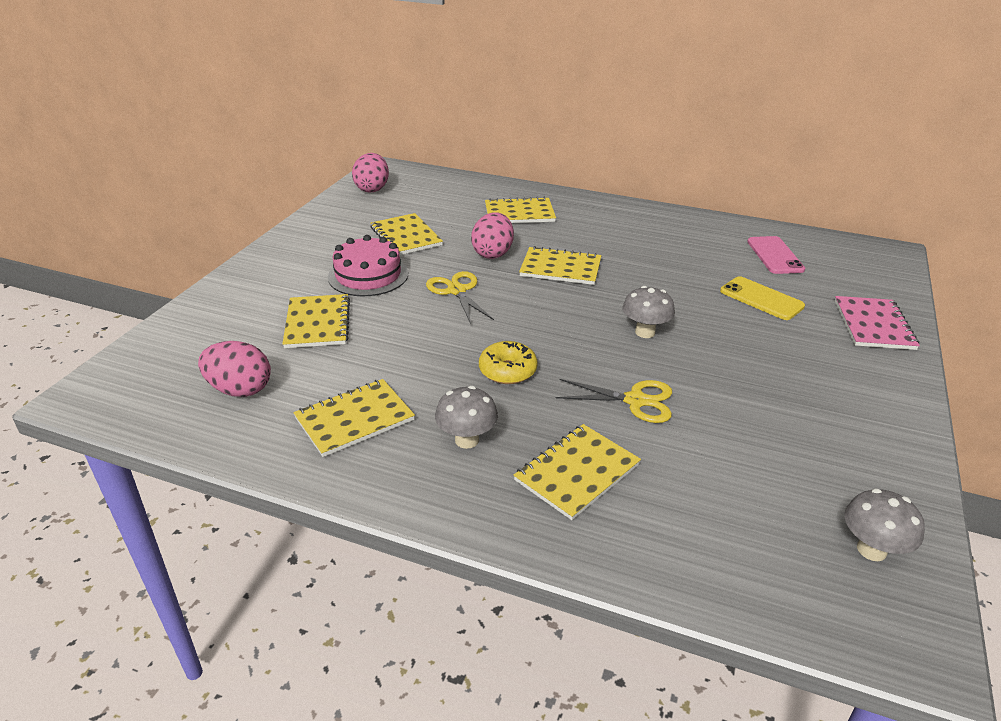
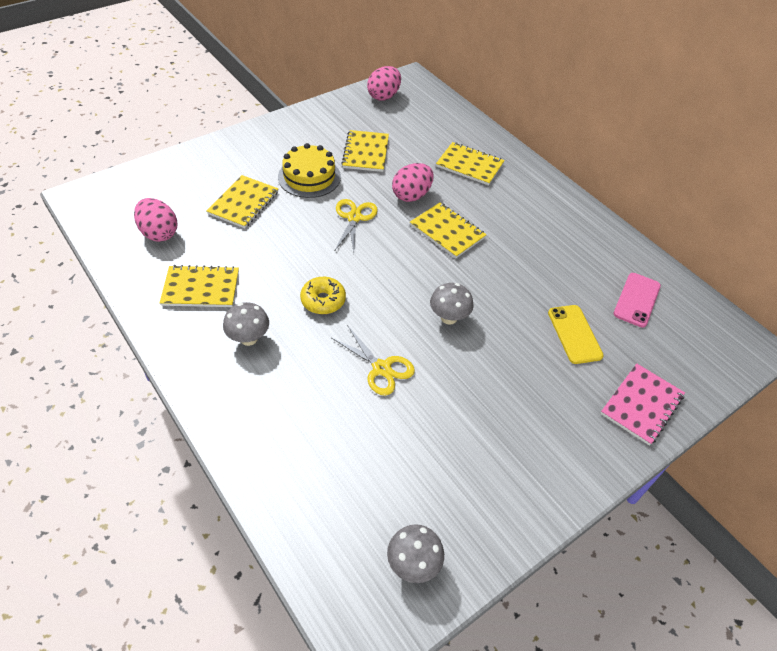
camera: 30 degrees right, 15 degrees up
pink cake [328,235,408,296] -> yellow cake [278,143,341,198]
yellow notebook [514,424,641,520] -> none

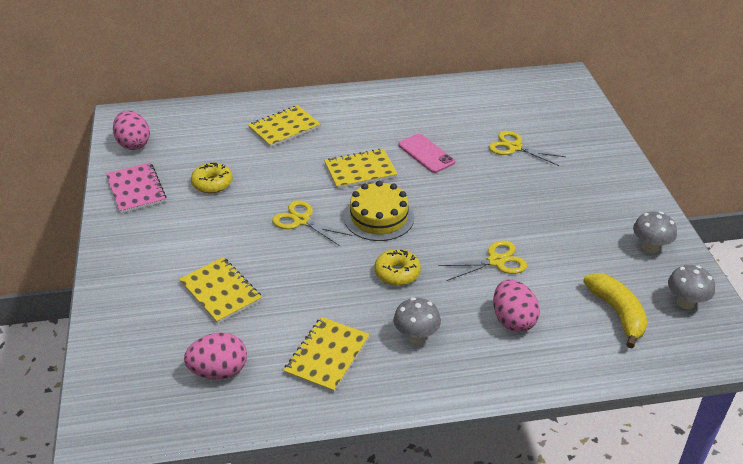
camera: 60 degrees left, 10 degrees down
yellow cake [278,143,341,198] -> yellow cake moved to [344,181,414,241]
yellow notebook [341,130,389,172] -> yellow donut [191,163,233,193]
pink egg [392,163,434,202] -> pink egg moved to [493,279,540,332]
grey mushroom [430,283,474,325] -> grey mushroom moved to [633,212,677,253]
yellow phone [548,305,604,364] -> yellow scissors [489,131,566,166]
pink notebook [601,364,685,446] -> pink notebook moved to [106,162,167,214]
pink phone [613,273,661,327] -> pink phone moved to [398,134,455,173]
none -> yellow banana [583,273,647,348]

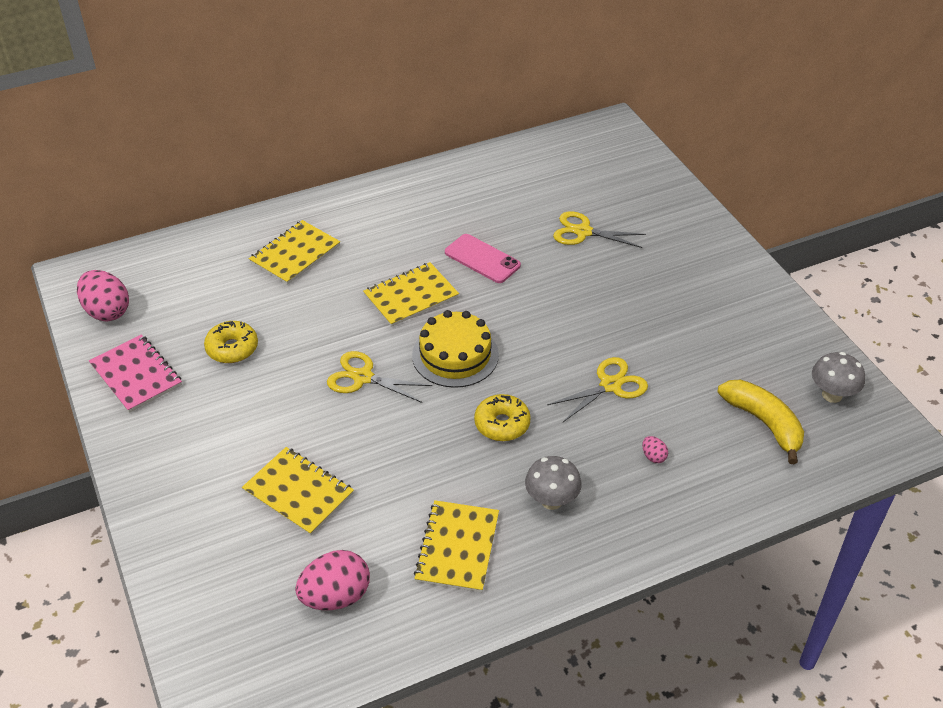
camera: 15 degrees left, 5 degrees up
pink egg [493,279,540,332] -> pink egg [642,436,668,463], size x0.45
grey mushroom [633,212,677,253] -> none

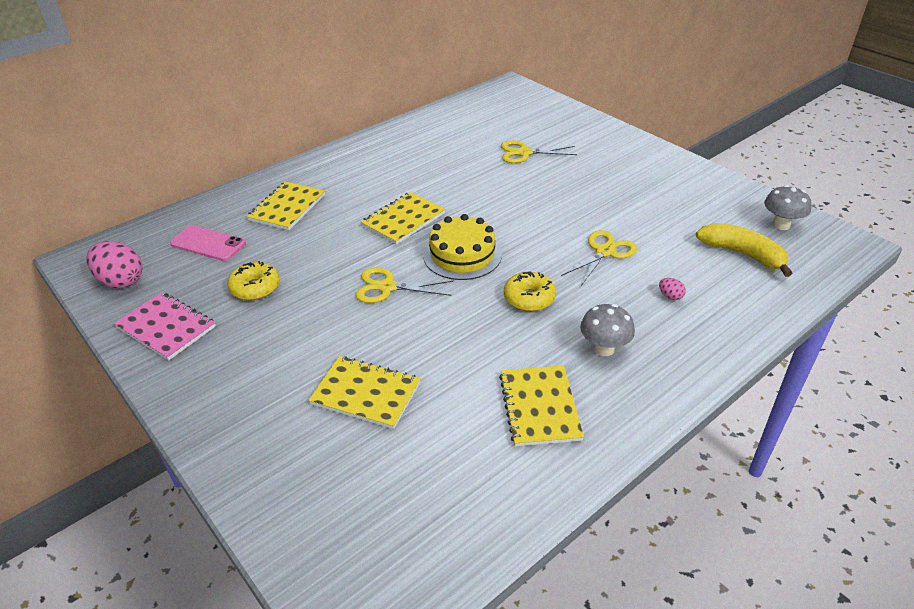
camera: 15 degrees left, 5 degrees down
pink egg [295,550,370,610] -> none
pink phone [445,234,521,283] -> pink phone moved to [170,225,246,261]

